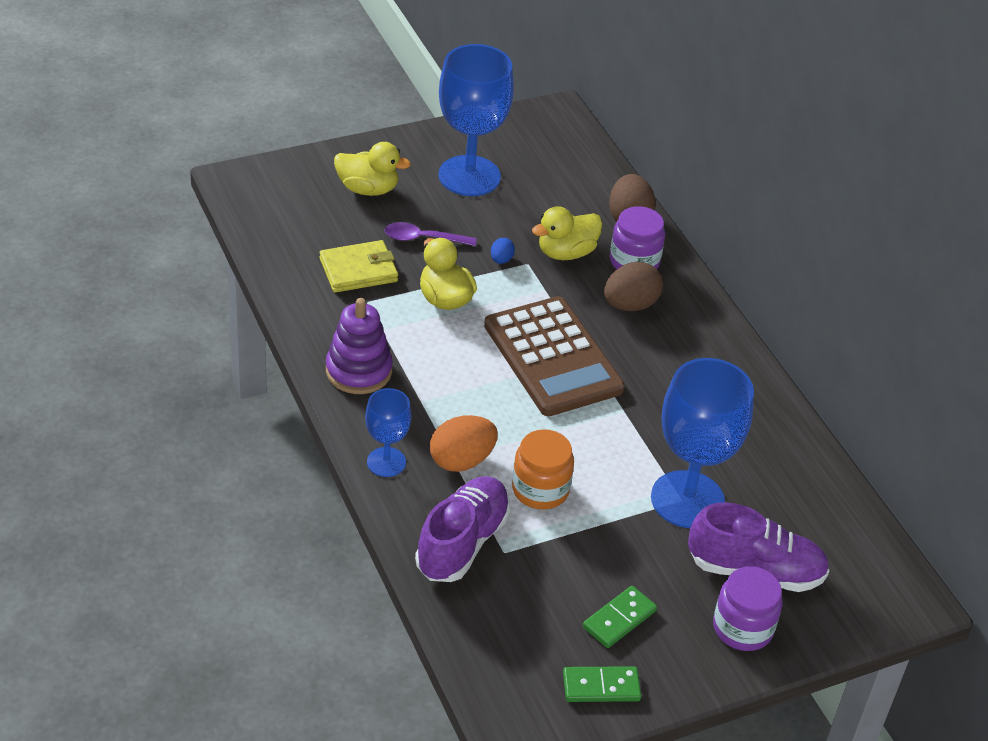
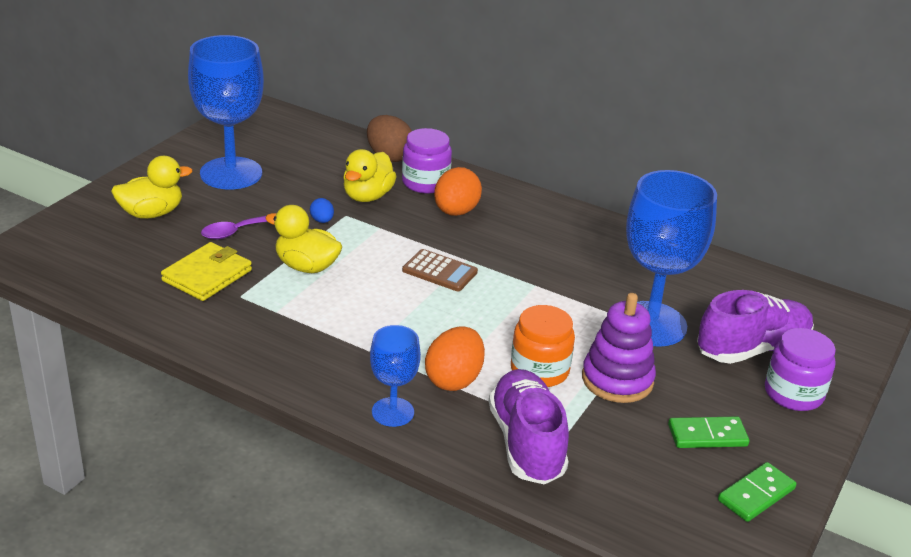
camera: 35 degrees left, 10 degrees down
purple stacking toy [326,298,393,394] -> purple stacking toy moved to [582,293,656,403]
brown calculator [484,296,625,416] -> brown calculator [402,249,478,291], size x0.47
green domino [583,586,657,648] -> green domino turned 75 degrees clockwise [668,416,749,448]
brown egg [604,262,663,311] -> orange egg [434,167,482,216]

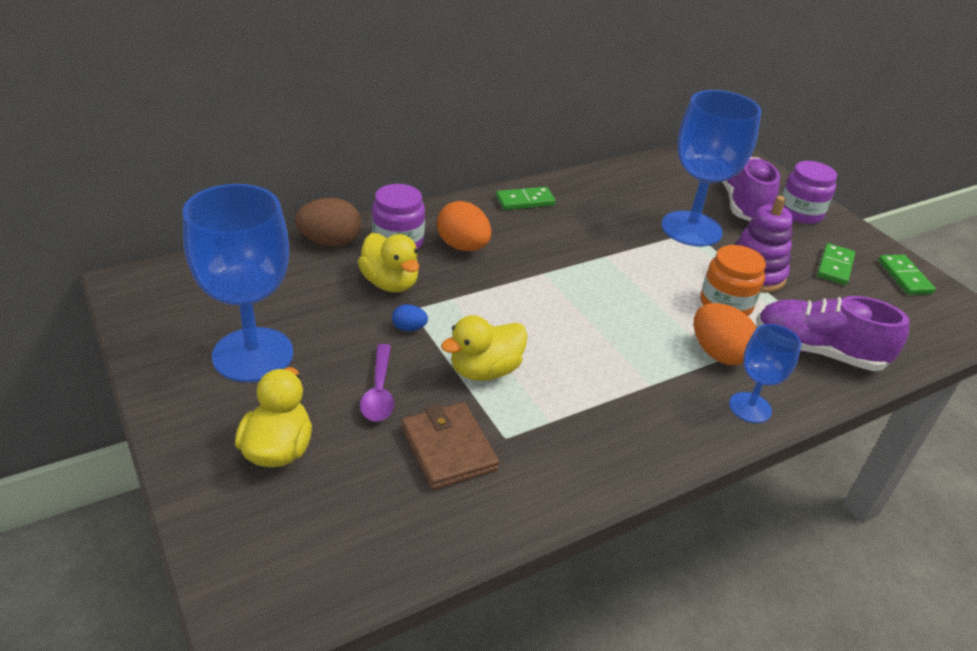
camera: 60 degrees left, 5 degrees up
yellow wallet [161,242,252,301] -> brown wallet [401,402,499,490]
brown calculator [402,249,478,291] -> none
none -> green domino [496,187,556,210]

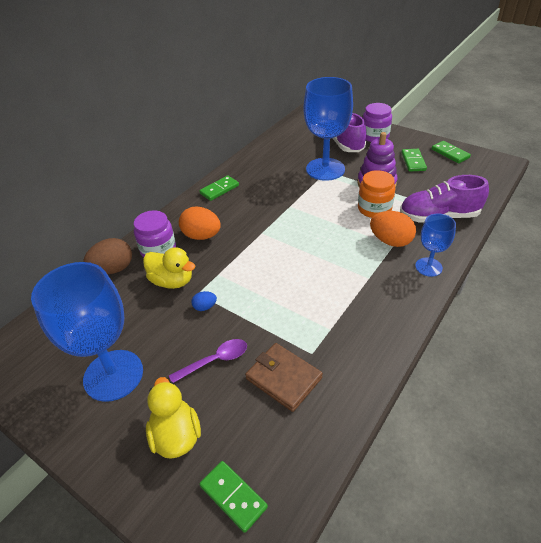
camera: 20 degrees left, 5 degrees up
purple spoon [360,344,394,422] -> purple spoon turned 90 degrees counterclockwise [169,339,247,383]
yellow duck [441,315,528,381] -> none
none -> green domino [199,461,268,533]

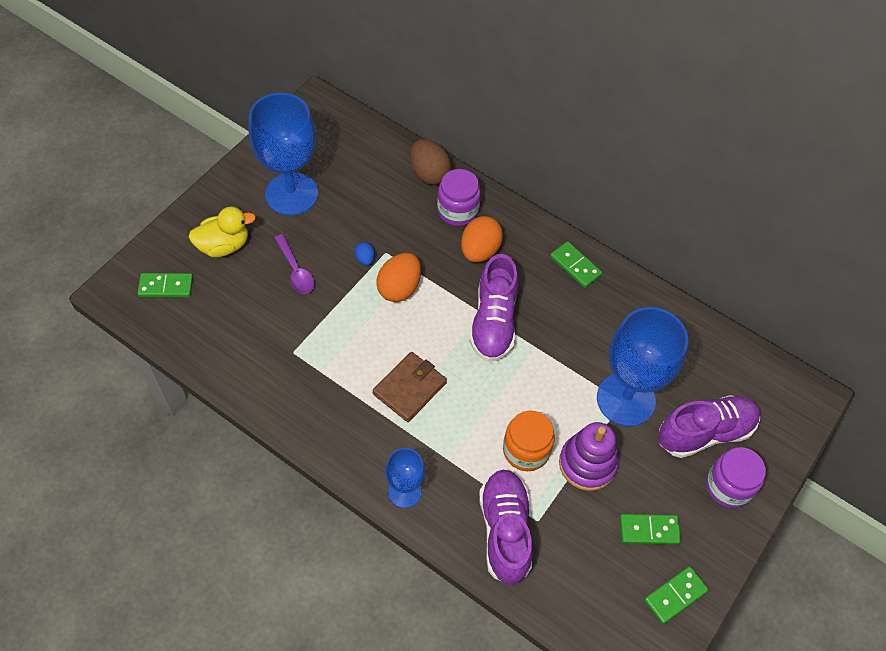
camera: 85 degrees right, 15 degrees up
yellow duck [143,247,195,289] -> none
green domino [199,461,268,533] -> green domino turned 45 degrees clockwise [137,273,193,297]
brown wallet [245,343,323,412] -> brown wallet moved to [372,352,447,422]
orange egg [370,211,416,247] -> orange egg moved to [376,253,421,302]
none -> purple shoe [469,254,518,362]

